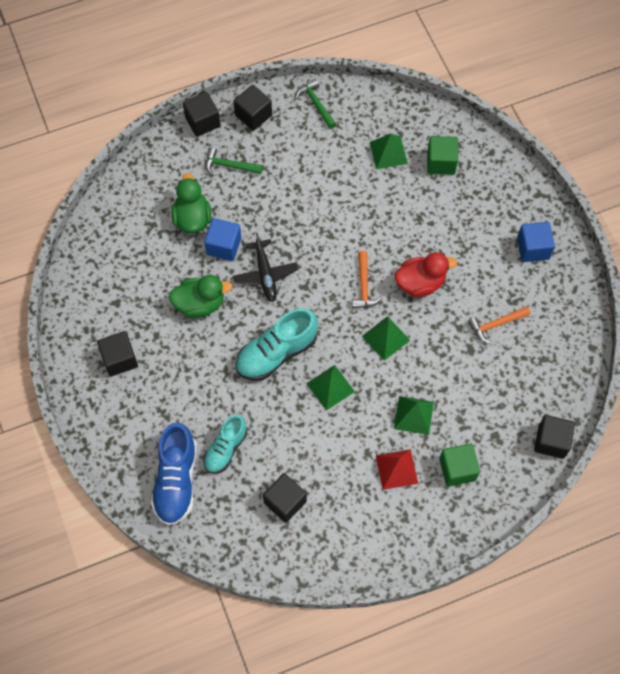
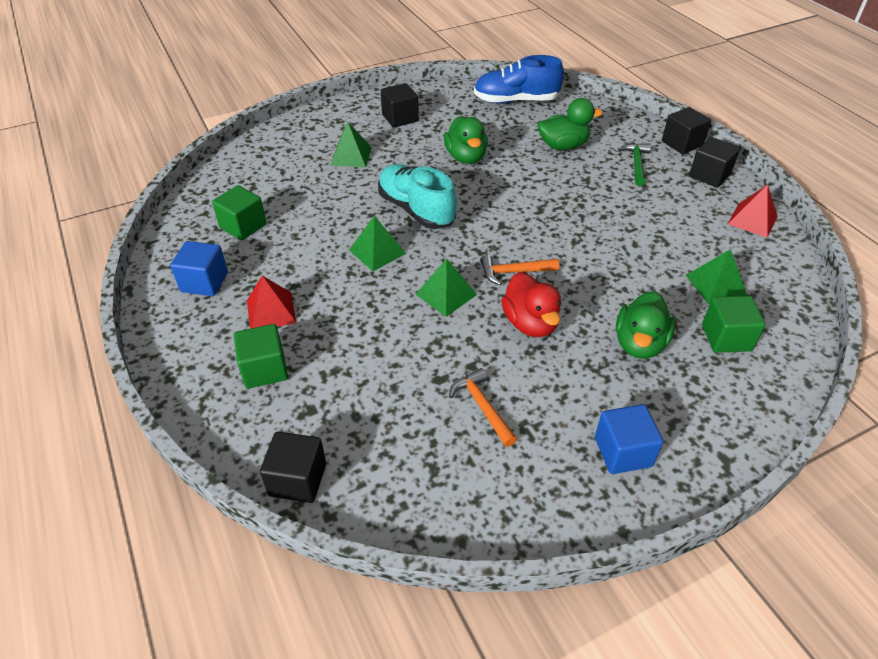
camera: 85 degrees right, 20 degrees down
blue shoe [151,422,197,526] -> blue shoe moved to [474,55,564,104]
turquoise shoe [203,415,247,474] -> none
blue cube [204,218,241,261] -> blue cube moved to [170,241,228,296]
black plane [233,233,298,302] -> none
black cube [263,473,307,523] -> green cube [212,185,267,240]
green hammer [295,79,336,129] -> red pyramid [728,184,778,238]
green pyramid [394,396,434,435] -> green pyramid moved to [331,121,372,167]
none -> green duck [616,291,676,359]

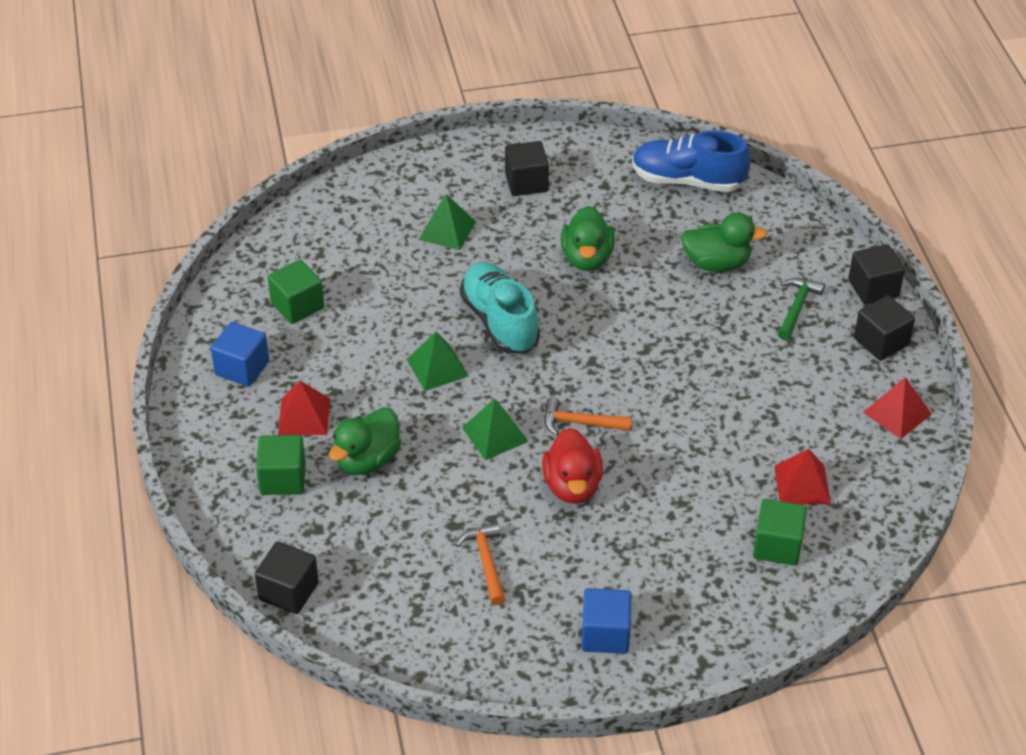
camera: 15 degrees right, 0 degrees up
green duck [616,291,676,359] -> green duck moved to [329,407,401,475]
green pyramid [686,249,747,304] -> red pyramid [774,449,831,505]

